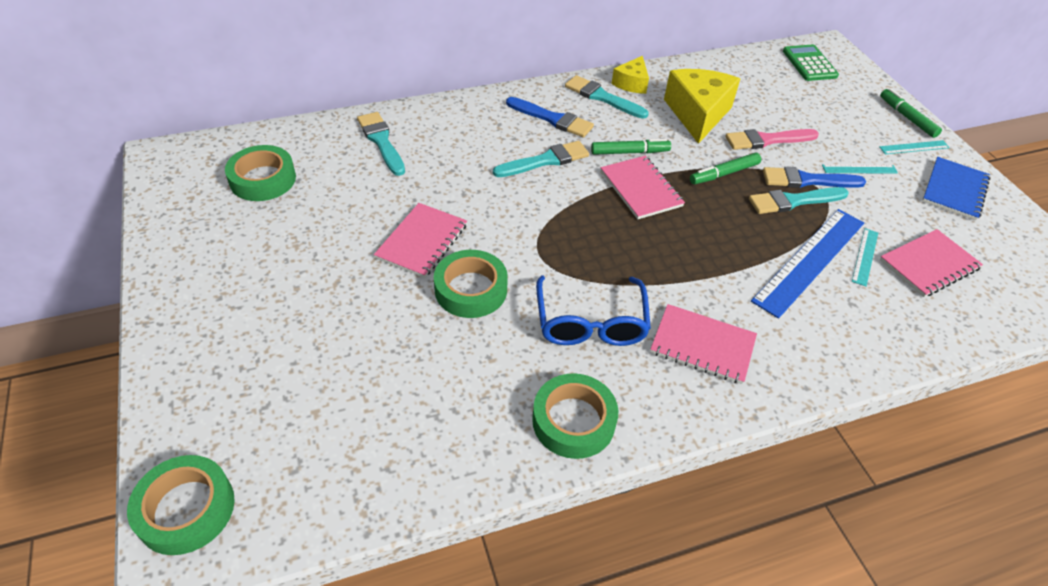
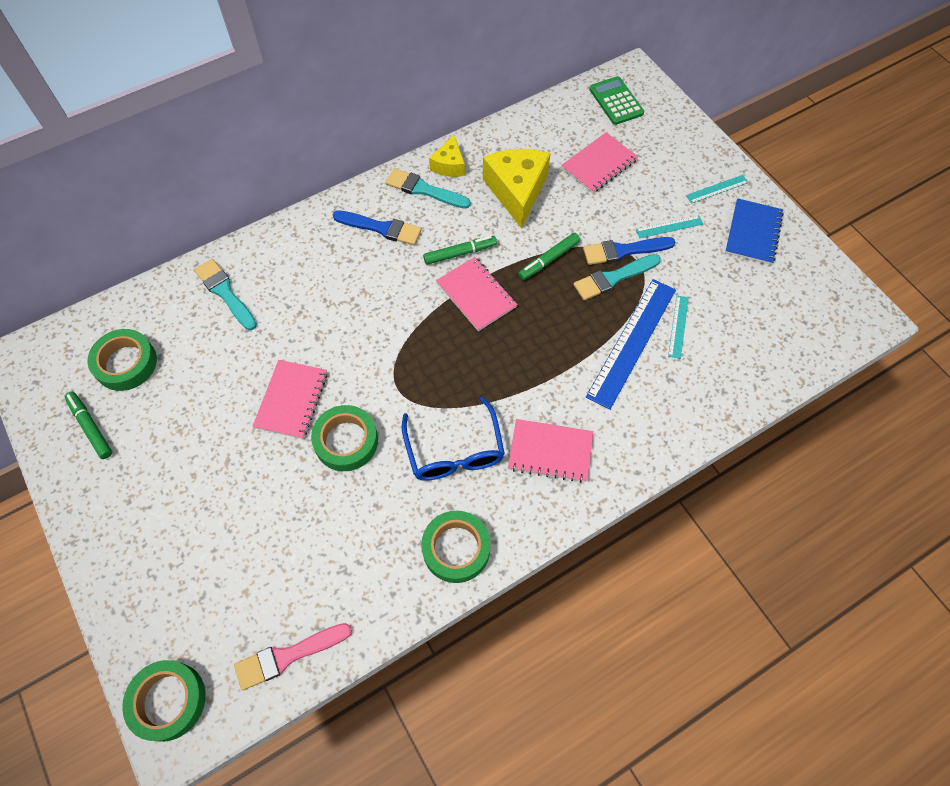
camera: 10 degrees left, 15 degrees up
turquoise brush [493,141,589,177] -> none
pink brush [725,129,819,150] -> pink brush moved to [234,623,352,690]
green marker [880,89,942,138] -> green marker moved to [65,391,112,459]
pink notebook [880,229,983,297] -> pink notebook moved to [561,132,638,193]

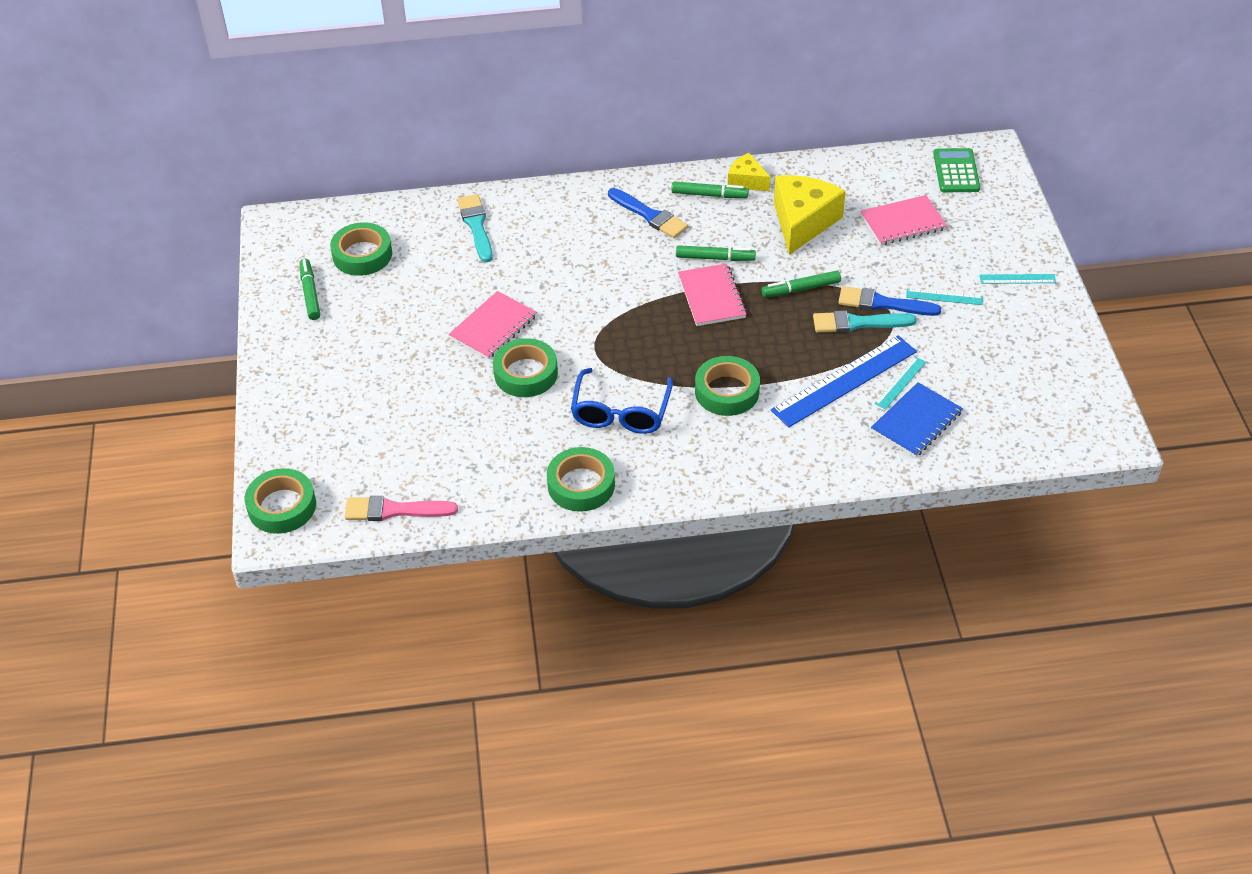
camera: 25 degrees right, 15 degrees down
turquoise brush [385,168,471,209] -> green marker [671,181,749,198]
yellow cheese [429,135,465,177] -> yellow cheese turned 90 degrees clockwise [728,153,771,191]
pink notebook [508,419,593,483] -> none
blue notebook [725,198,784,265] -> blue notebook moved to [871,382,963,458]
none -> green tape [695,356,760,416]

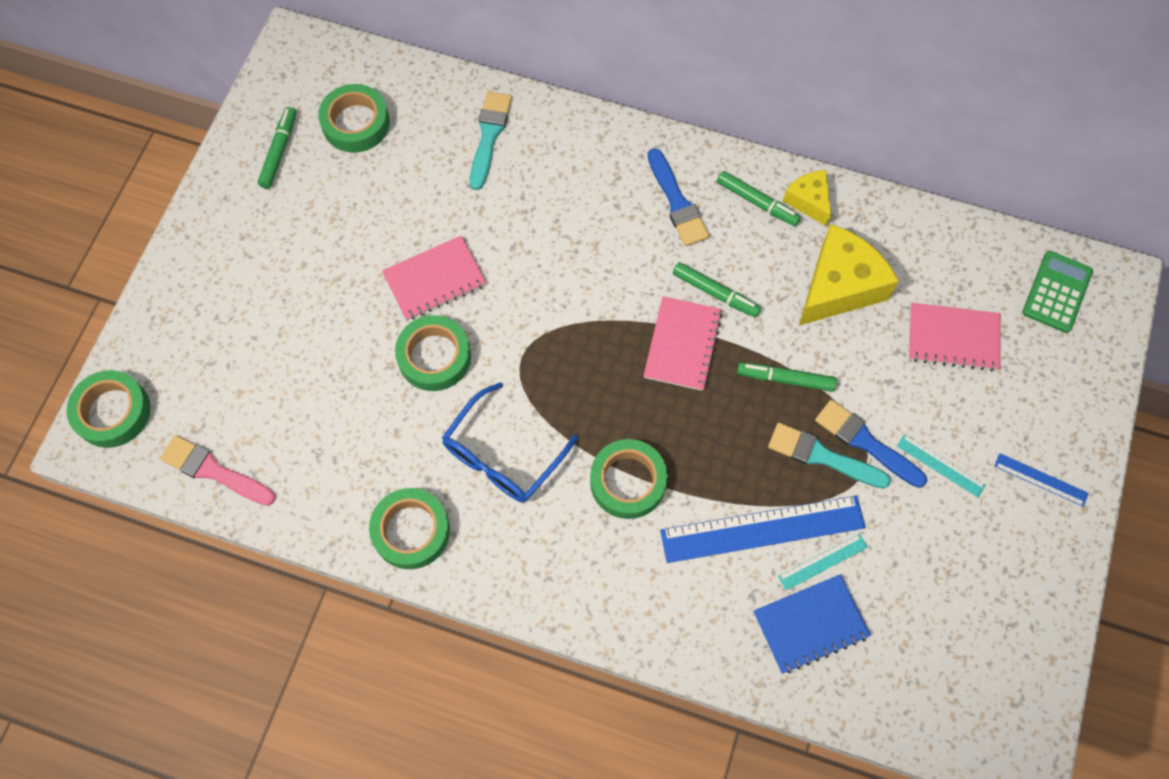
camera: 25 degrees right, 20 degrees up
turquoise ruler [980,274,1056,284] -> blue ruler [994,453,1089,507]

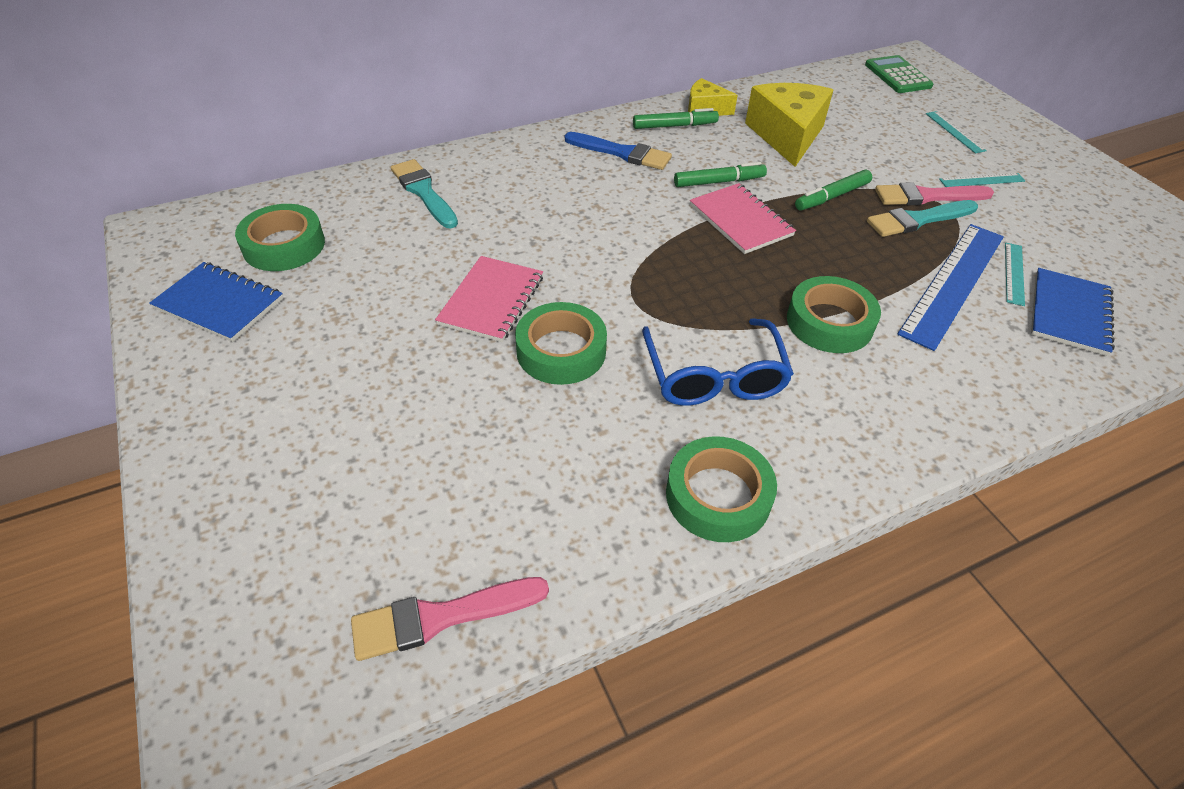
camera: 45 degrees left, 20 degrees down
green tape [66,370,150,448] -> none
green marker [258,107,297,189] -> blue notebook [149,262,283,342]
blue brush [815,399,927,488] -> pink brush [875,182,994,205]
pink notebook [908,303,1001,371] -> none
blue ruler [994,453,1089,507] -> none
none -> turquoise ruler [926,111,987,153]

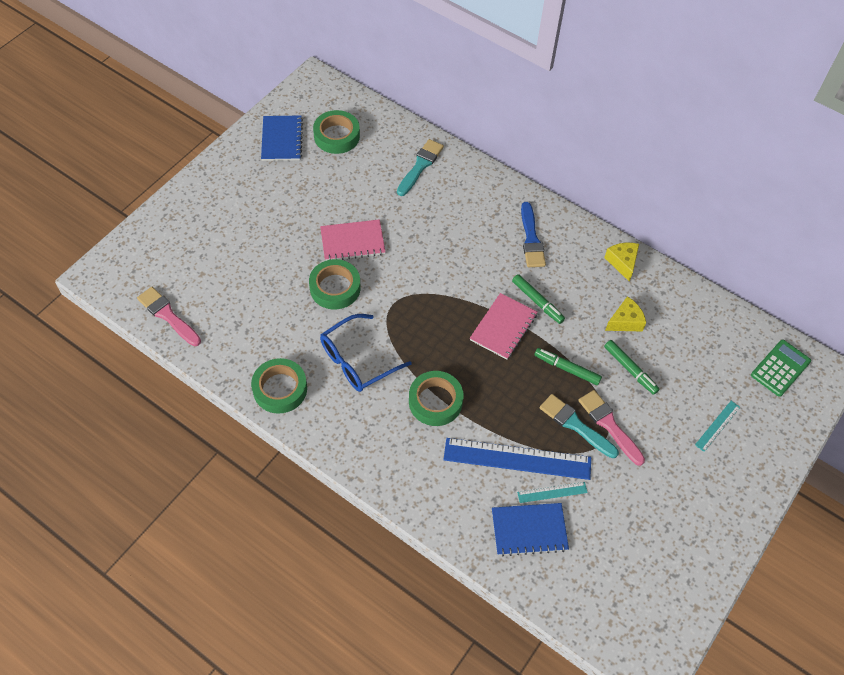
camera: 60 degrees right, 10 degrees up
green marker [633,108,719,129] -> green marker moved to [604,340,659,395]
yellow cheese [745,83,833,167] -> yellow cheese [605,296,646,332], size x0.55
turquoise ruler [939,173,1025,187] -> none

